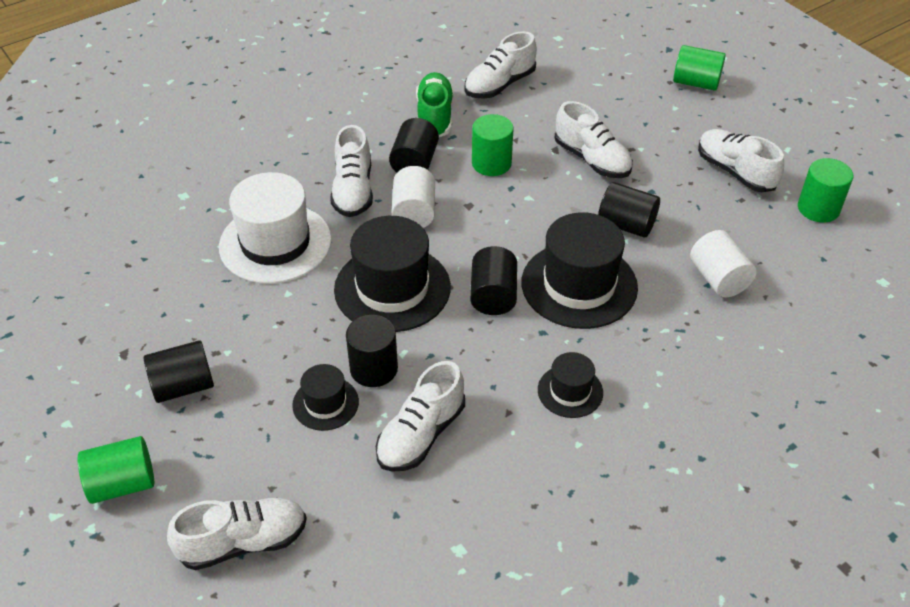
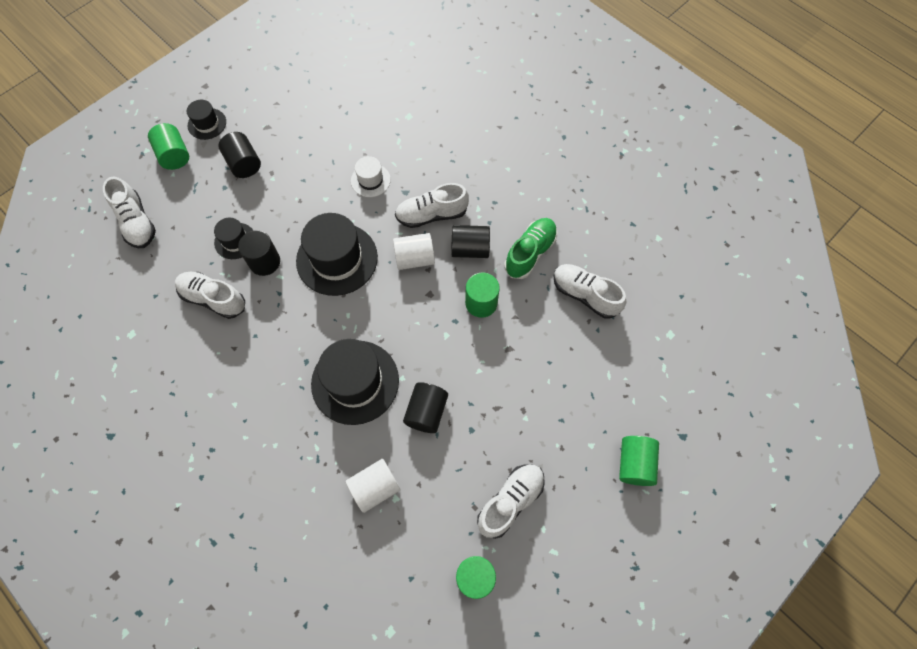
camera: 80 degrees right, 20 degrees up
white hat [219,172,332,284] -> white hat [351,156,391,197], size x0.52
green shoe [416,72,454,137] -> green shoe turned 45 degrees counterclockwise [504,218,557,279]
black cylinder [470,246,517,315] -> none
black hat [538,352,603,418] -> black hat moved to [187,100,226,140]
white shoe [554,101,633,178] -> none

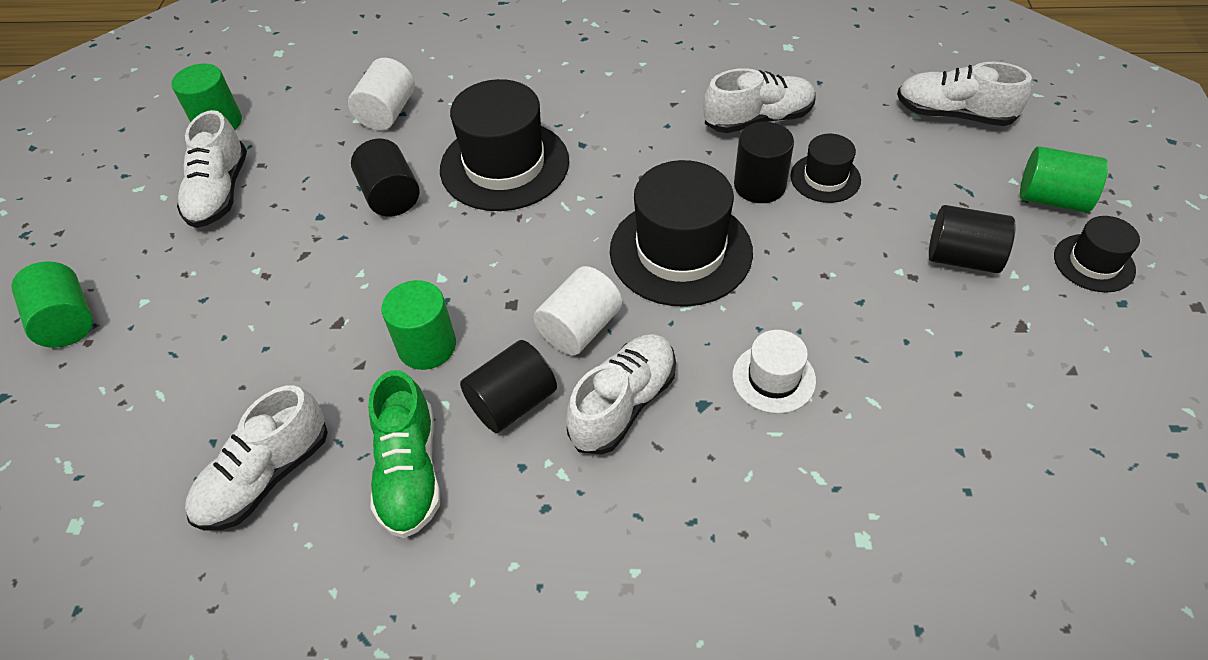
camera: 140 degrees right, 15 degrees down
white shoe [553,264,626,319] -> white shoe turned 135 degrees clockwise [185,385,328,530]

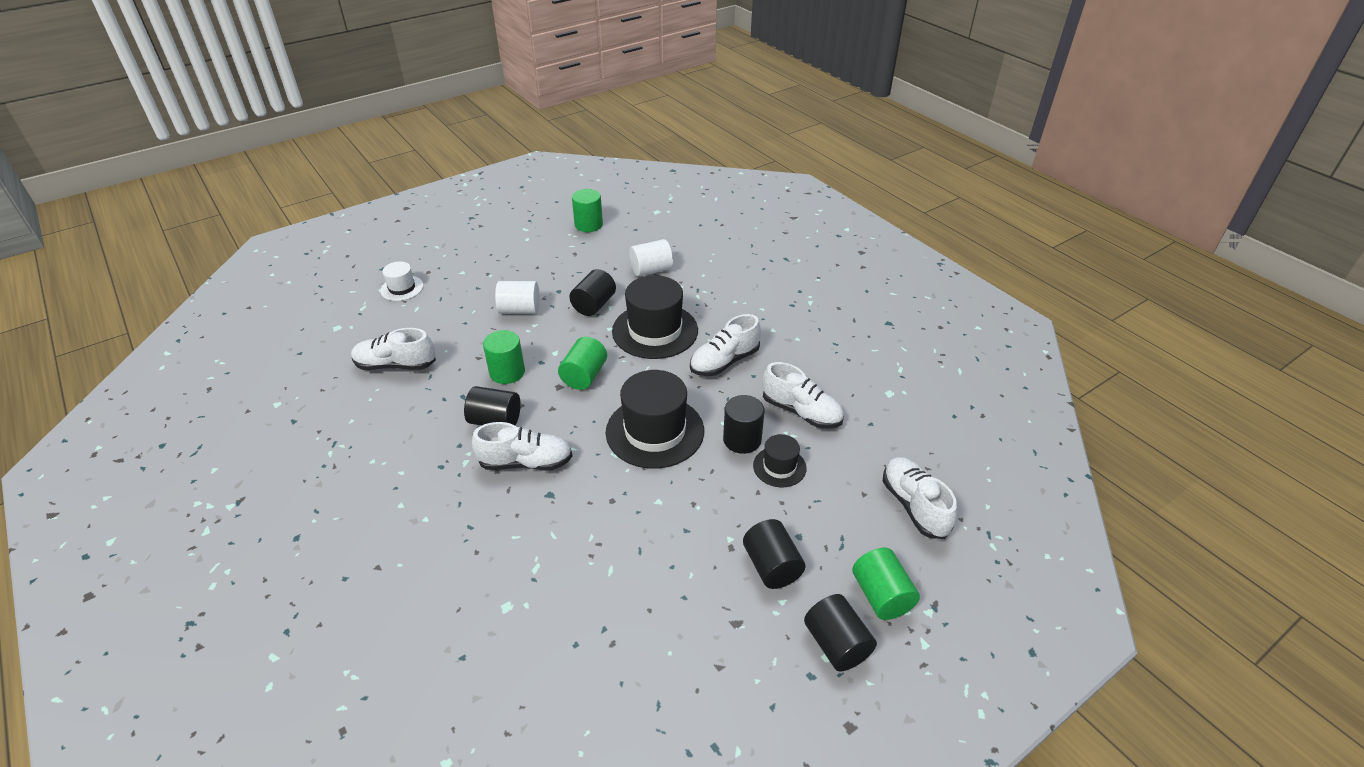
camera: 50 degrees right, 10 degrees down
green cylinder [11,261,93,347] -> green cylinder moved to [558,337,607,390]
white shoe [177,110,247,228] -> white shoe moved to [690,314,761,376]
green shoe [368,370,440,538] -> none
white cylinder [534,266,622,355] -> white cylinder moved to [495,281,540,314]
white hat [732,330,816,414] -> white hat moved to [380,261,424,301]
black hat [1054,216,1140,293] -> black cylinder [804,594,877,671]

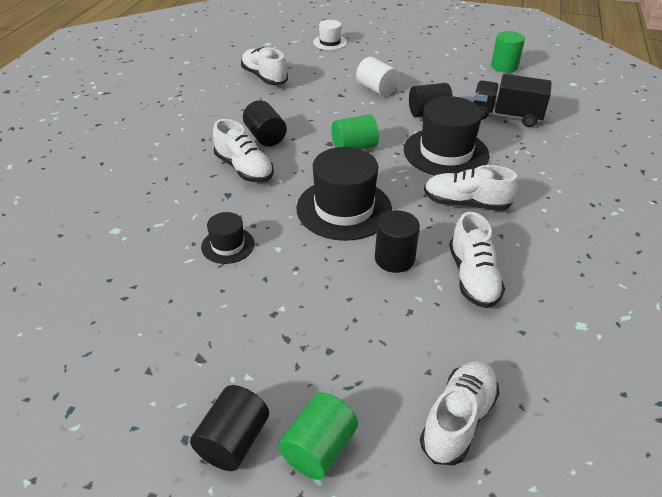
camera: 50 degrees right, 0 degrees up
green cylinder [483,330,525,384] -> none
white cylinder [630,239,673,277] -> black truck [474,74,552,127]
black cylinder [743,519,806,589] -> none
black hat [753,434,807,487] -> black hat moved to [201,212,255,264]

